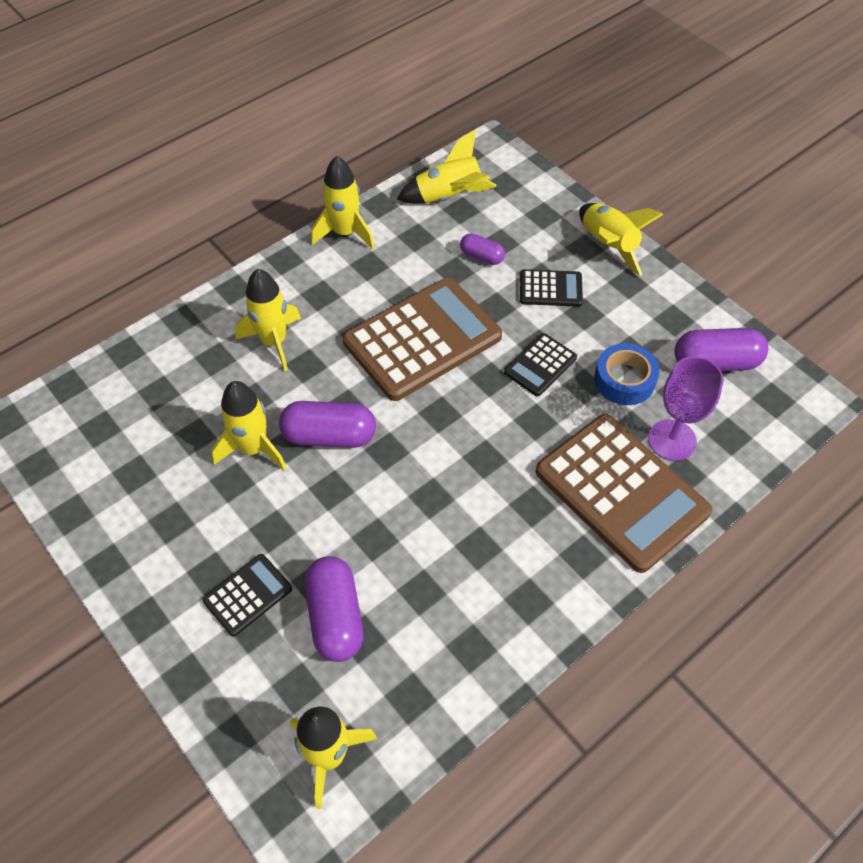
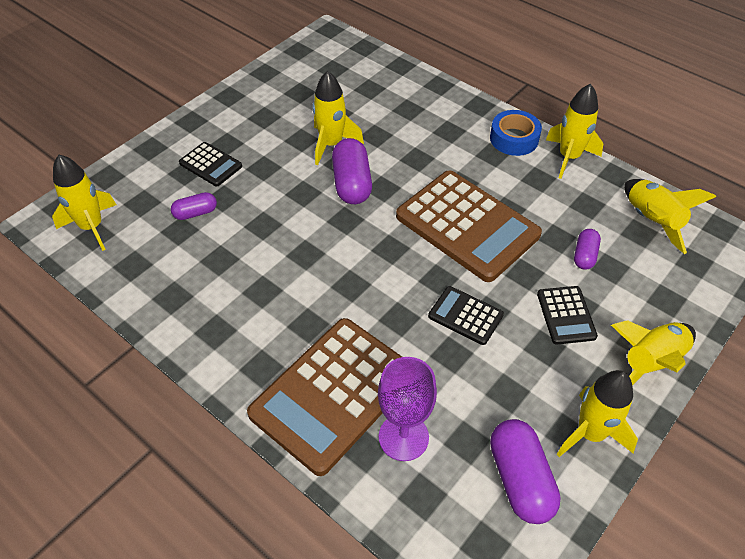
camera: 80 degrees right, 5 degrees down
yellow rocket [235,269,301,371] -> yellow rocket moved to [557,370,638,457]
purple capsule [305,556,364,662] -> purple capsule [171,192,217,220], size x0.57
blue tape [594,343,660,405] -> blue tape moved to [490,110,542,156]

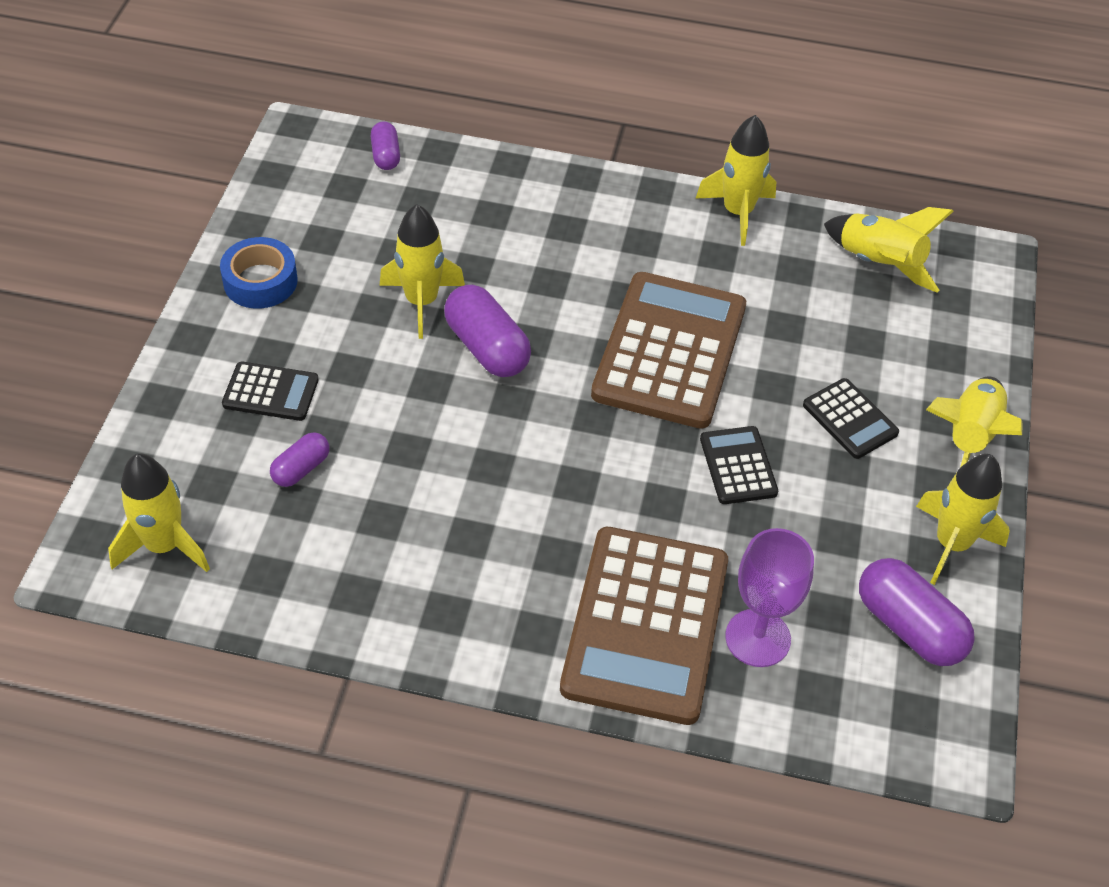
camera: 30 degrees left, 0 degrees up
brown calculator [396,170,542,282] -> brown calculator turned 90 degrees counterclockwise [591,272,746,429]
black calculator [428,286,504,345] -> black calculator turned 75 degrees clockwise [700,426,778,504]
blue tape [490,110,542,156] -> blue tape moved to [220,237,298,309]
purple capsule [574,229,601,270] -> purple capsule moved to [371,121,400,170]

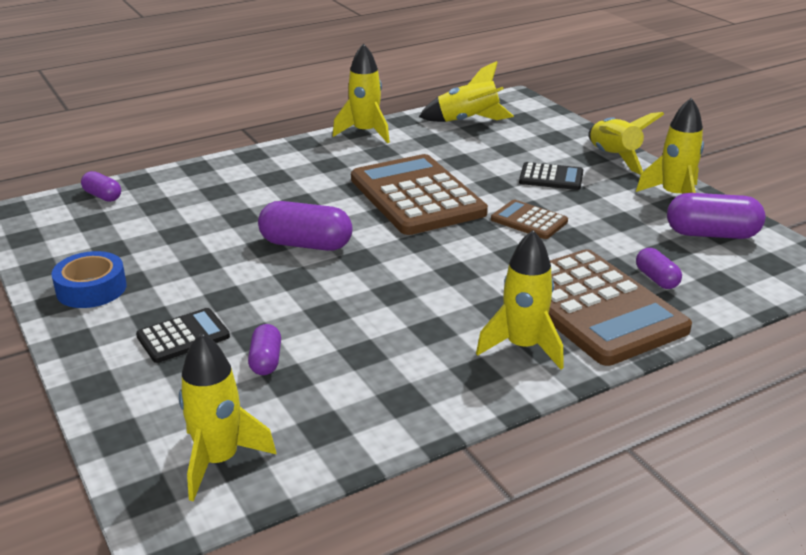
camera: 40 degrees left, 20 degrees down
yellow rocket [380,204,465,339] -> yellow rocket moved to [476,230,564,369]
black calculator [700,426,778,504] -> brown calculator [491,200,568,239]
purple goblet [725,528,814,667] -> purple capsule [636,248,682,289]

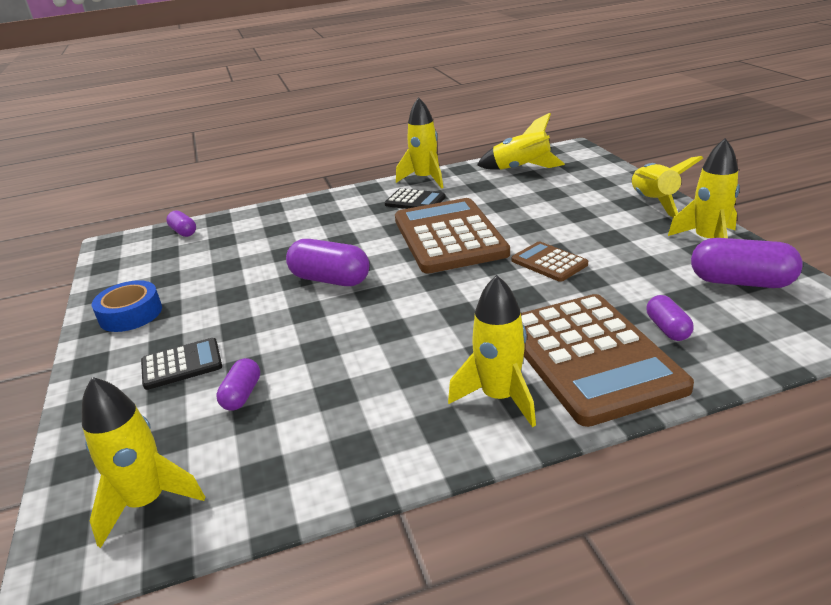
camera: 15 degrees right, 0 degrees up
black calculator [519,162,583,190] -> black calculator moved to [385,188,446,209]

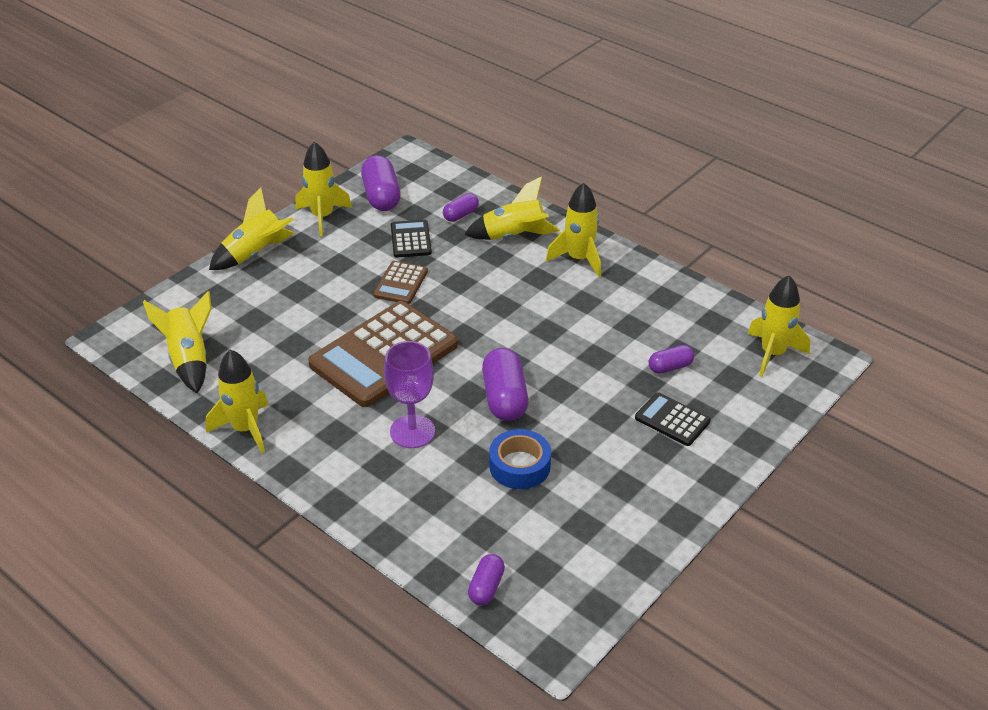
camera: 125 degrees left, 10 degrees up
blue tape [92,280,162,332] -> blue tape moved to [489,429,551,489]
black calculator [385,188,446,209] -> black calculator moved to [391,220,432,258]
brown calculator [521,294,694,427] -> yellow rocket [464,176,560,240]
none -> purple goblet [384,341,435,448]

